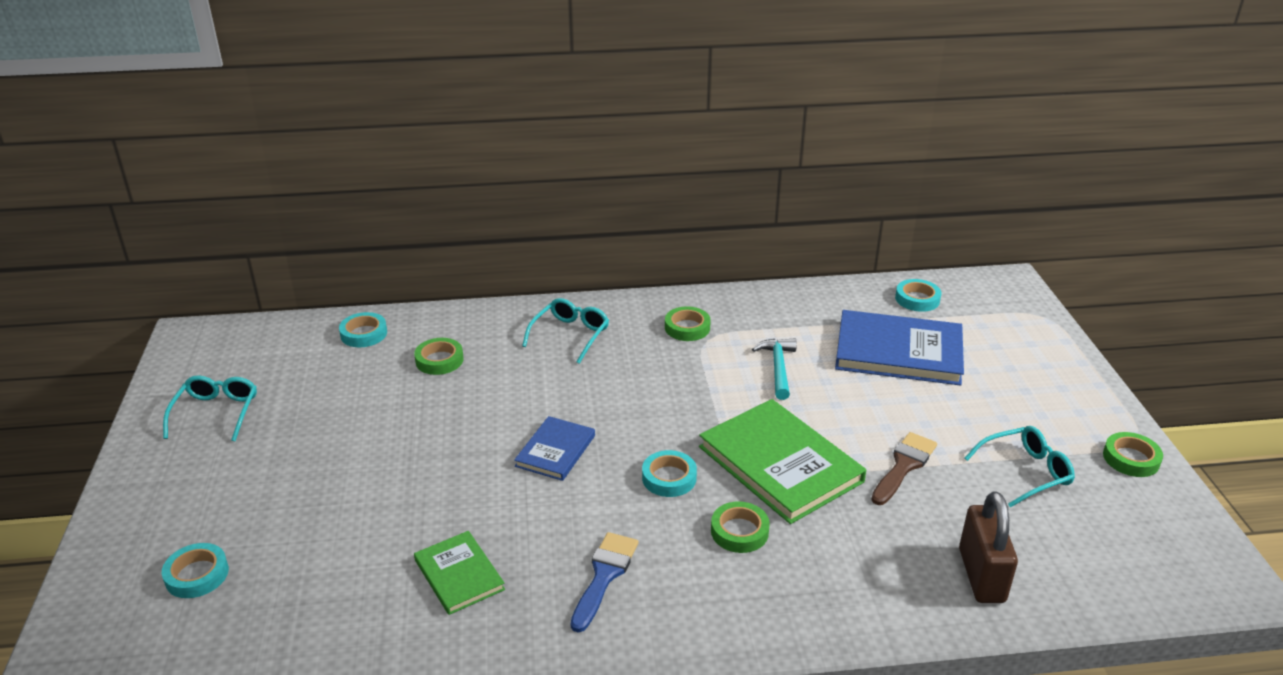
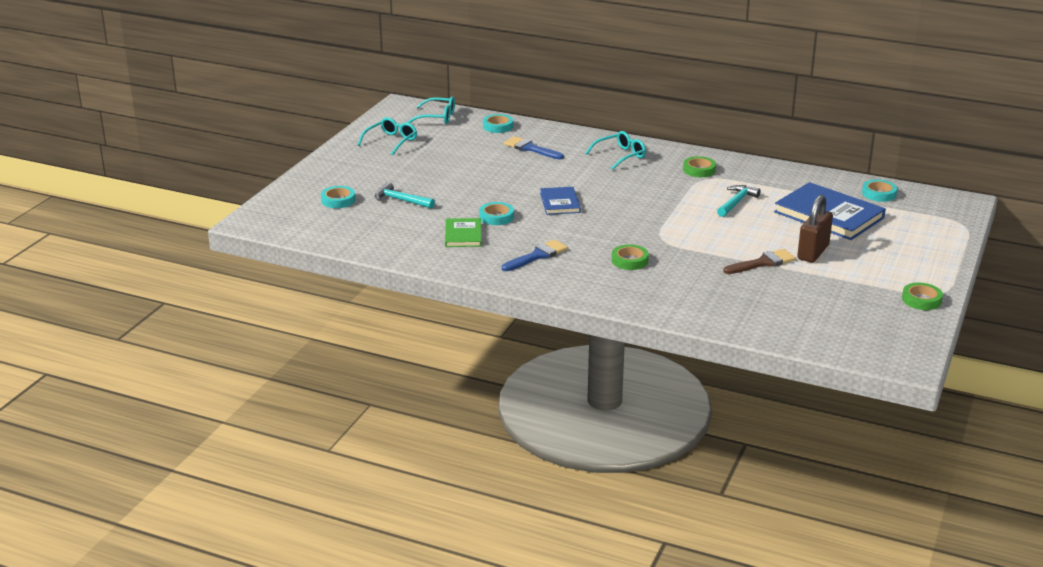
camera: 30 degrees right, 5 degrees down
green tape [414,338,463,375] -> blue brush [504,136,564,160]
blue book [514,416,595,481] -> blue book turned 60 degrees counterclockwise [540,187,581,215]
turquoise tape [642,450,697,497] -> turquoise tape moved to [479,202,514,225]
green book [699,399,866,524] -> none
brown padlock [959,491,1018,603] -> brown padlock moved to [797,195,833,262]
turquoise glasses [965,426,1075,507] -> turquoise glasses moved to [407,96,455,124]
none -> turquoise hammer [375,182,435,209]

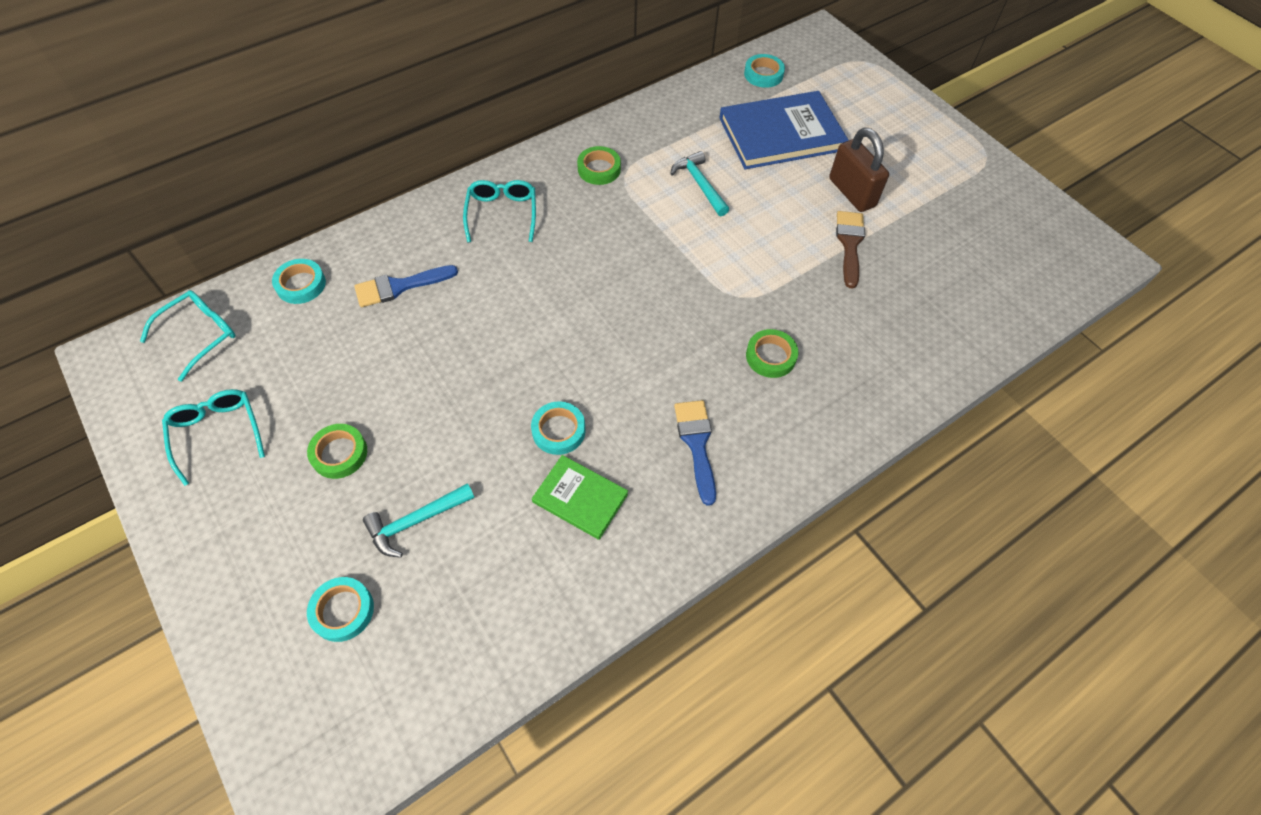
camera: 60 degrees left, 30 degrees up
blue book [540,187,581,215] -> none
green tape [902,283,943,310] -> green tape moved to [307,424,367,479]

